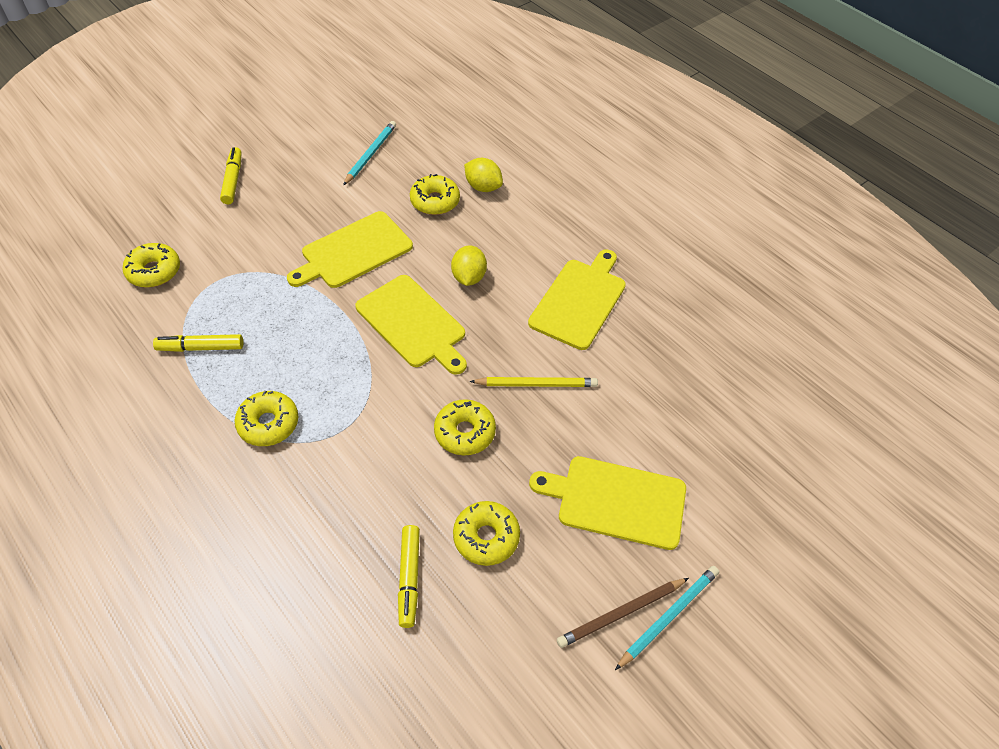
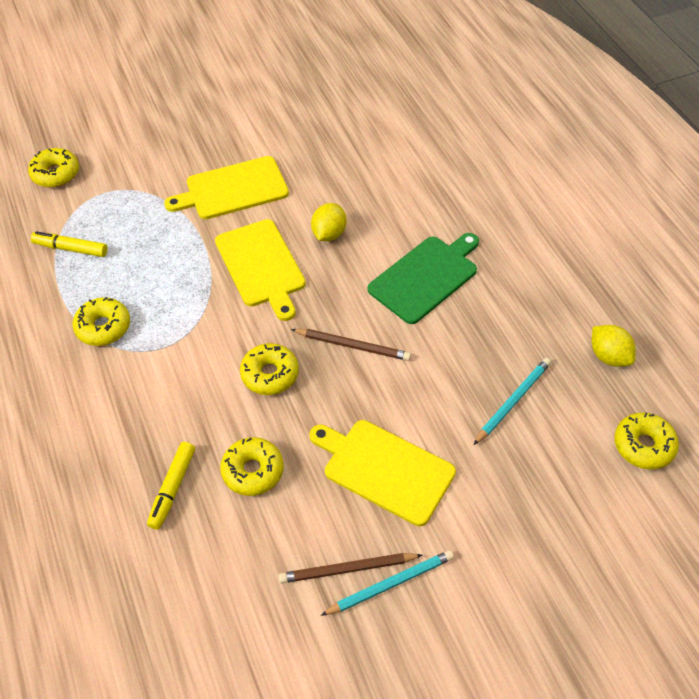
camera: 20 degrees right, 0 degrees up
yellow marker [220,147,241,204] -> none
turquoise pencil [343,121,396,185] -> turquoise pencil moved to [474,358,551,445]
yellow donut [410,174,460,215] -> yellow donut moved to [615,412,679,470]
yellow lemon [464,158,503,192] -> yellow lemon moved to [592,325,636,367]
yellow pencil [469,377,598,387] -> brown pencil [291,329,411,361]
yellow cutting board [528,249,626,350] -> green cutting board [367,233,479,324]

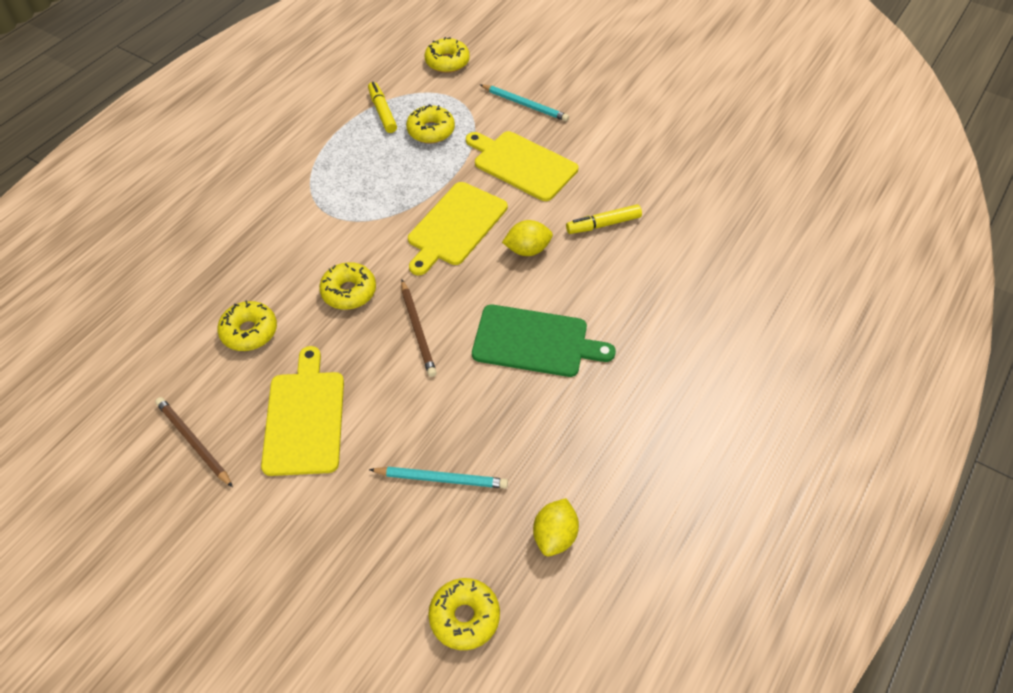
camera: 55 degrees right, 0 degrees up
yellow donut [73,297,130,346] -> yellow donut moved to [406,104,455,144]
yellow marker [147,442,195,530] -> yellow marker moved to [566,204,642,234]
turquoise pencil [320,550,454,616] -> turquoise pencil moved to [479,84,569,121]

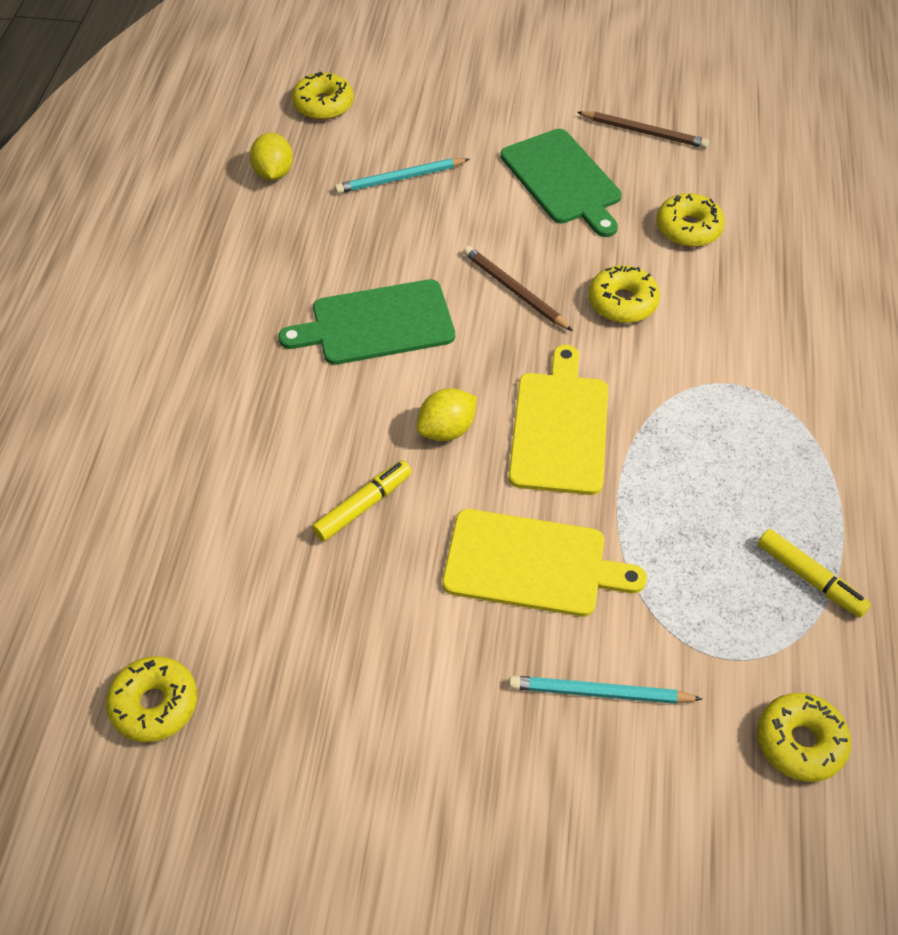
camera: 155 degrees right, 0 degrees up
yellow cutting board [261,346,344,476] -> green cutting board [501,129,622,237]
yellow donut [406,104,455,144] -> yellow donut moved to [106,656,197,742]

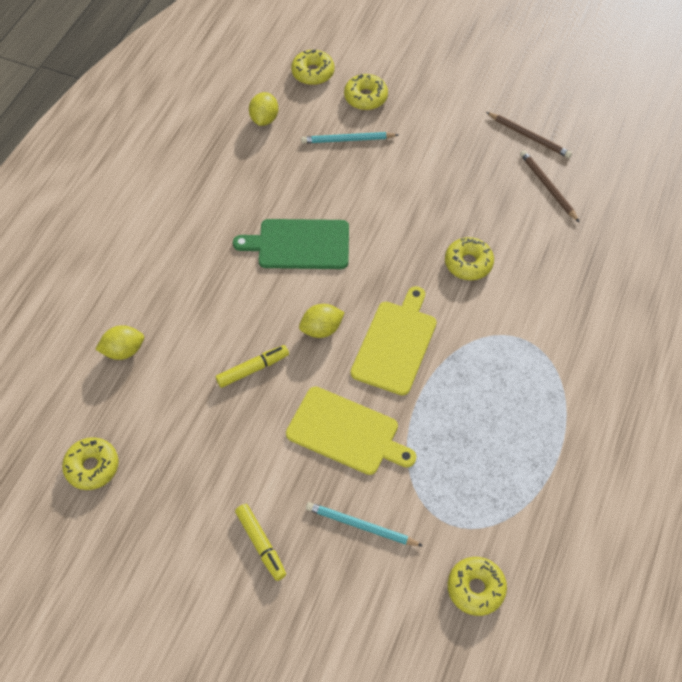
camera: 15 degrees right, 5 degrees up
brown pencil [463,246,573,331] -> brown pencil moved to [520,150,580,223]
green cutting board [501,129,622,237] -> none
yellow donut [656,193,725,247] -> yellow donut moved to [344,74,388,110]
yellow marker [758,529,871,618] -> yellow marker moved to [235,504,286,581]
none -> yellow lemon [95,325,144,360]

